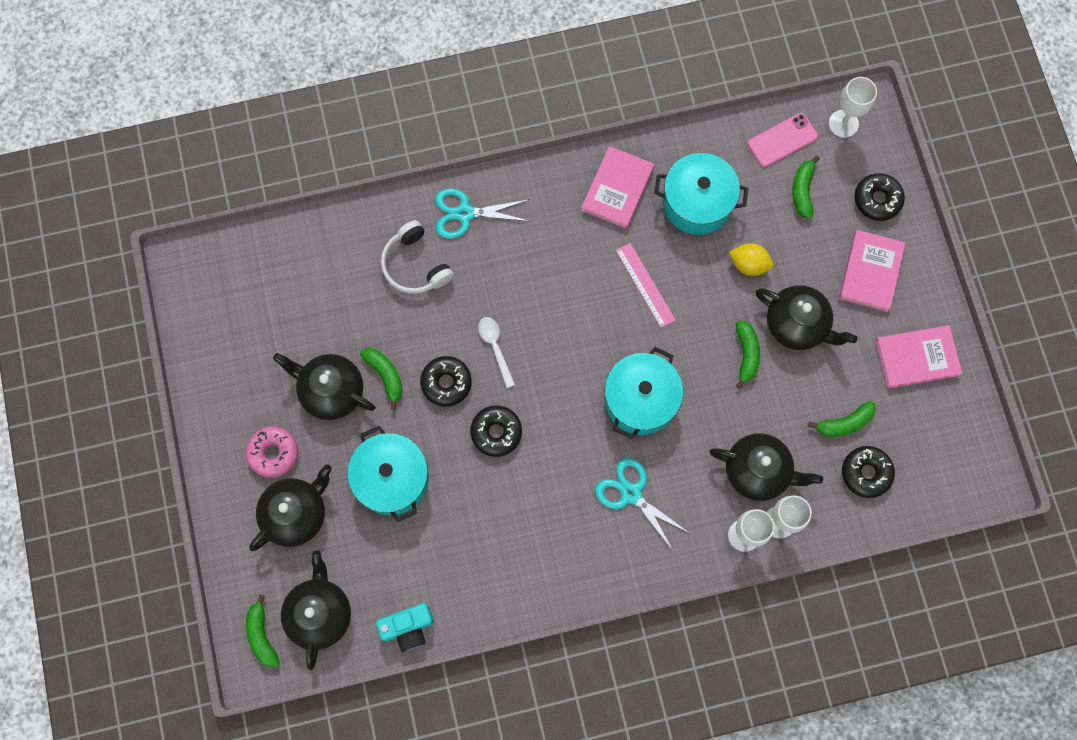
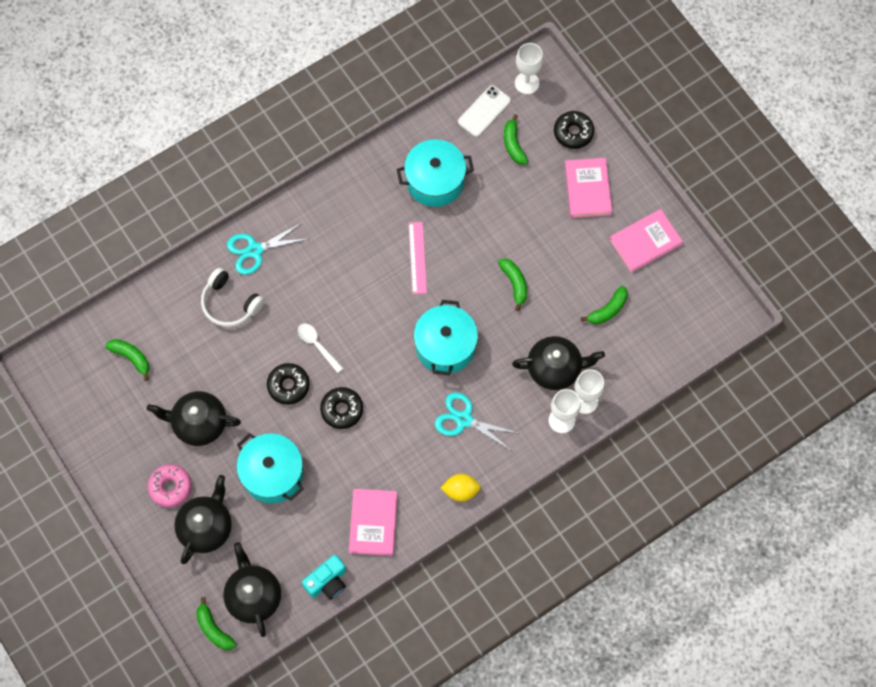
camera: 20 degrees left, 5 degrees down
green banana [360,348,403,410] -> green banana moved to [105,339,150,381]
pink book [581,146,654,229] -> pink book moved to [349,489,398,556]
pink ruler [616,243,676,328] -> pink ruler turned 45 degrees clockwise [409,222,427,294]
yellow lemon [729,243,774,276] -> yellow lemon moved to [441,474,481,502]
pink phone [748,113,818,167] -> white phone [458,85,511,137]
black teapot [756,285,857,350] -> none
black donut [842,446,895,498] -> none

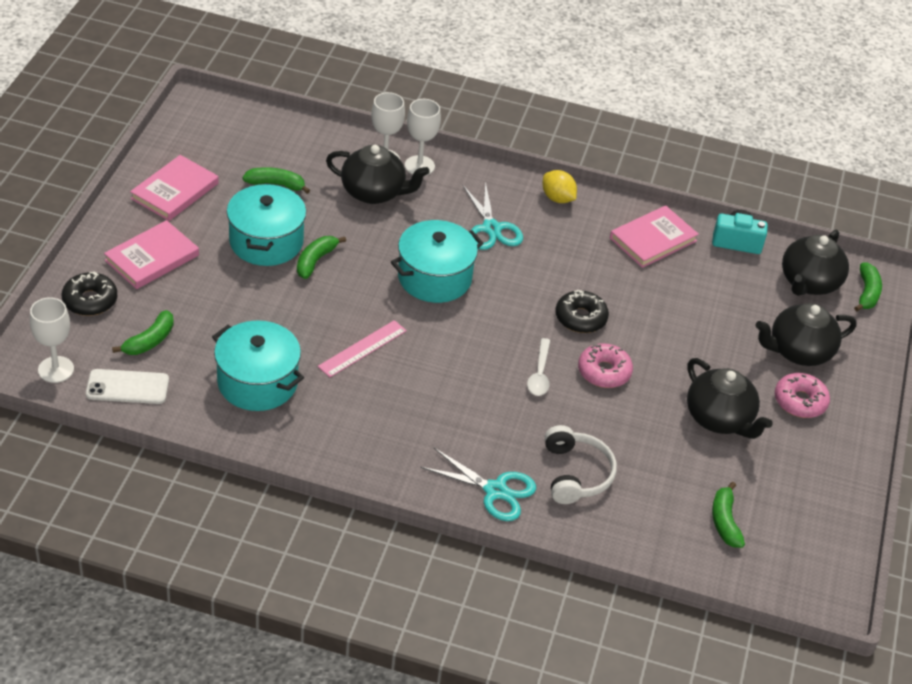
camera: 135 degrees left, 25 degrees down
turquoise pot [237,433,304,503] -> turquoise pot moved to [227,183,306,266]
black donut [267,363,310,405] -> pink donut [578,343,633,388]
black teapot [512,336,605,390] -> black teapot turned 150 degrees clockwise [326,145,430,204]
pink book [609,209,683,273] -> pink book turned 75 degrees counterclockwise [130,155,219,221]

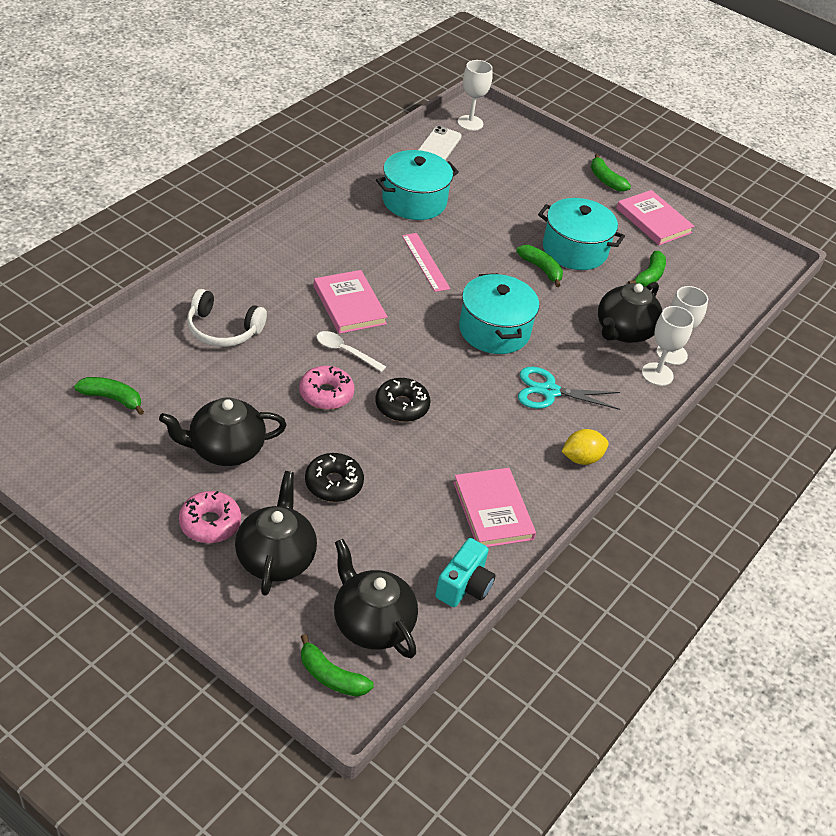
camera: 110 degrees right, 0 degrees up
black donut [62,271,117,316] -> black donut moved to [305,453,364,502]
pink book [104,220,199,289] -> pink book moved to [314,270,388,334]
green banana [112,310,174,355] -> green banana moved to [591,154,631,192]
turquoise scissors [420,448,536,521] -> none

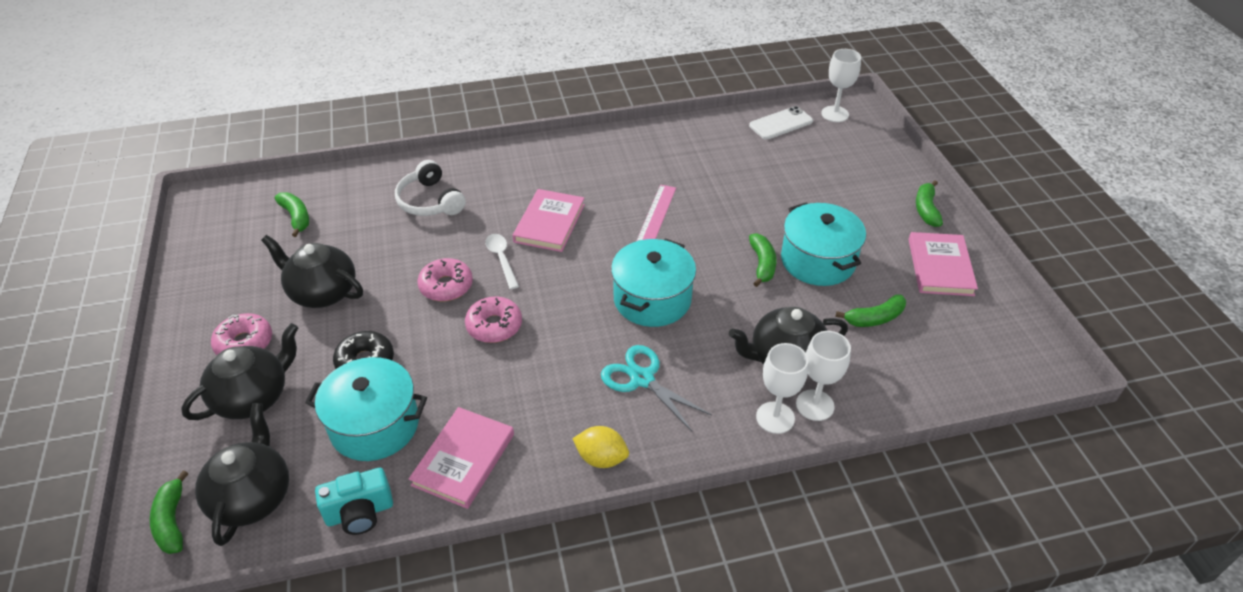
camera: 45 degrees right, 0 degrees up
black donut [375,378,431,422] -> pink donut [465,297,522,343]
turquoise pot [376,150,459,220] -> turquoise pot moved to [305,357,427,461]

